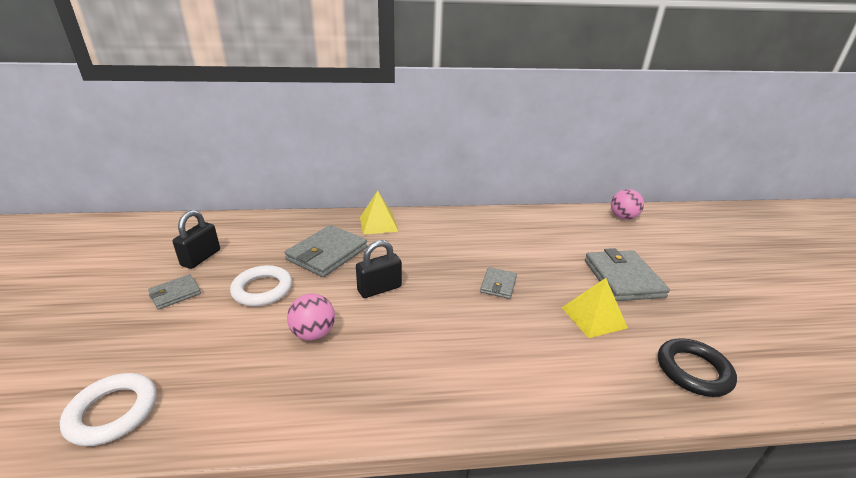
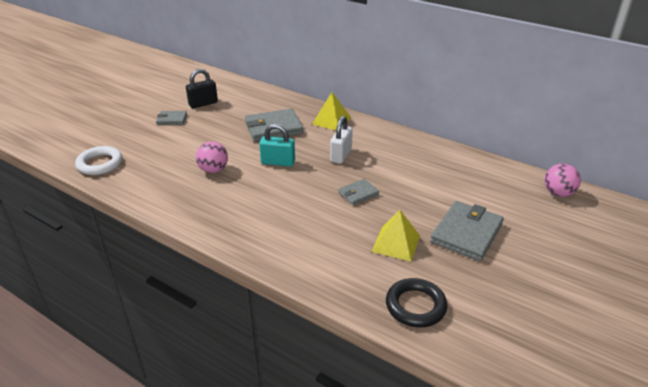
camera: 40 degrees right, 5 degrees up
white ring [230,265,292,306] -> none
black padlock [356,240,402,298] -> turquoise padlock [259,124,295,167]
none -> white padlock [330,116,353,164]

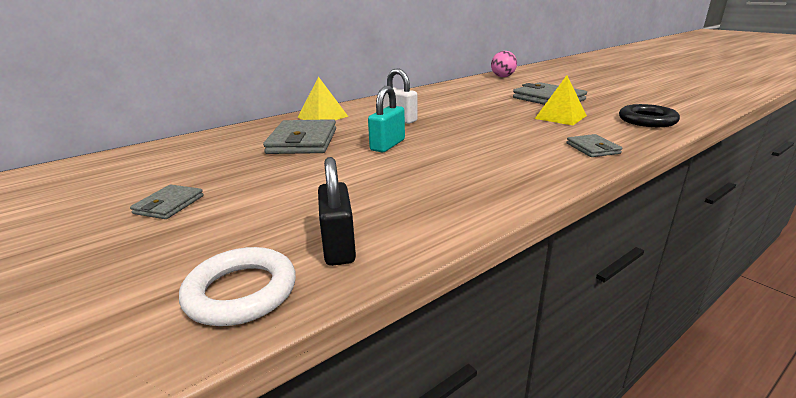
camera: 70 degrees left, 10 degrees down
black padlock [186,69,218,108] -> black padlock moved to [318,157,356,266]
pink ball [196,141,228,173] -> none
grey wallet [339,179,379,205] -> grey wallet moved to [566,134,622,157]

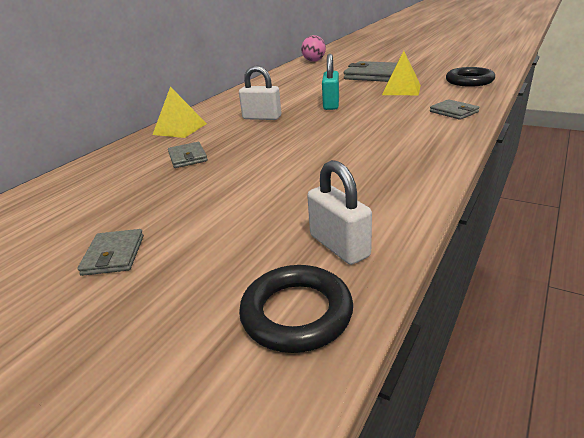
camera: 20 degrees left, 5 degrees up
white ring [179,247,296,326] -> black ring [239,265,353,353]
grey wallet [263,119,336,154] -> grey wallet [168,142,208,168], size x0.54
black padlock [318,157,356,266] -> white padlock [307,160,372,265]
turquoise padlock [368,86,405,152] -> turquoise padlock moved to [322,54,339,110]

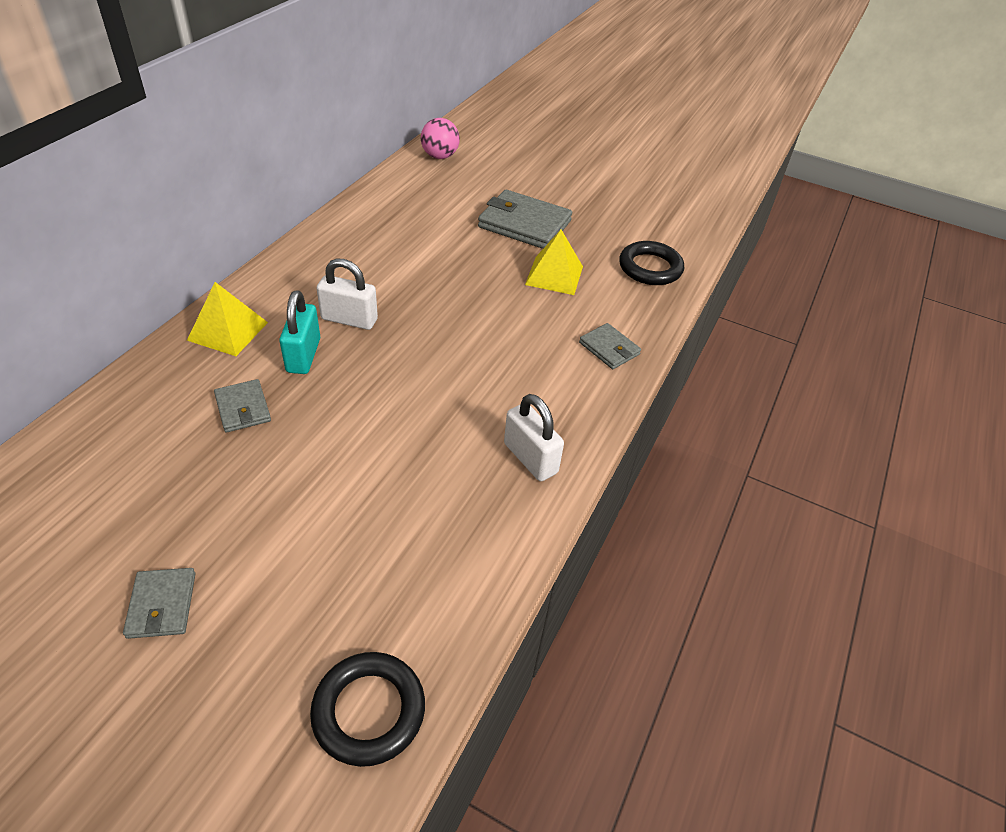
camera: 10 degrees left, 15 degrees up
white padlock [307,160,372,265] -> white padlock moved to [504,394,564,481]
turquoise padlock [322,54,339,110] -> turquoise padlock moved to [279,290,320,374]

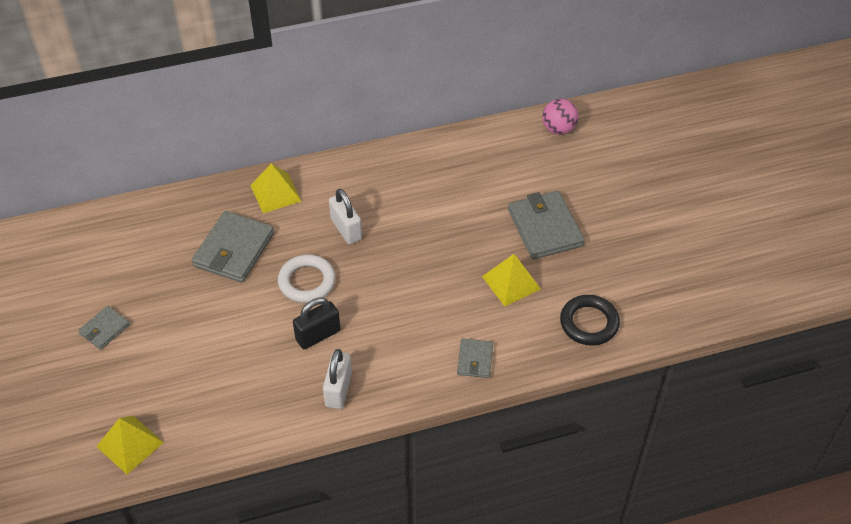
camera: 50 degrees right, 5 degrees up
grey wallet [214,379,271,433] -> grey wallet [192,211,274,282], size x1.85
turquoise padlock [279,290,320,374] -> none
black ring [310,652,425,767] -> yellow pyramid [96,416,164,474]
none -> white ring [278,255,336,303]
none -> black padlock [293,297,340,349]

